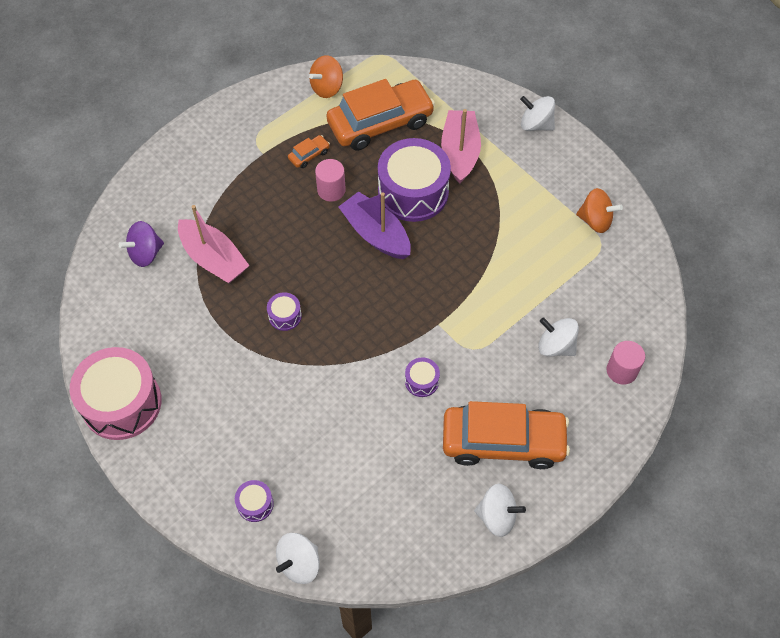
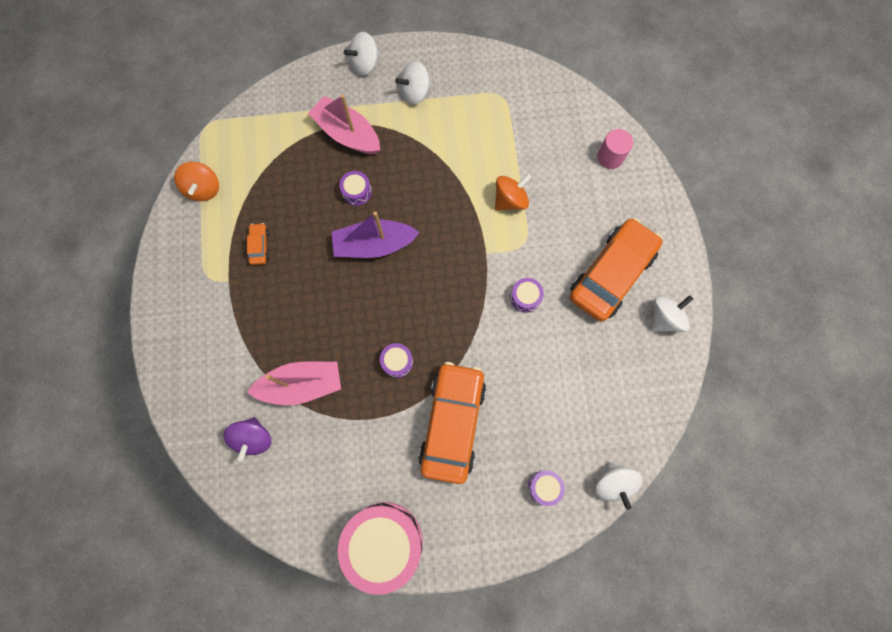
camera: 55 degrees left, 15 degrees up
pink cylinder [315,159,346,202] -> none
orange car [326,79,435,151] -> orange car moved to [418,362,486,484]
purple drum [378,138,451,222] -> purple drum [339,171,372,206], size x0.44
white spinning top [538,317,579,356] -> white spinning top moved to [395,61,432,105]
orange spinning top [576,188,623,233] -> orange spinning top moved to [495,174,531,210]

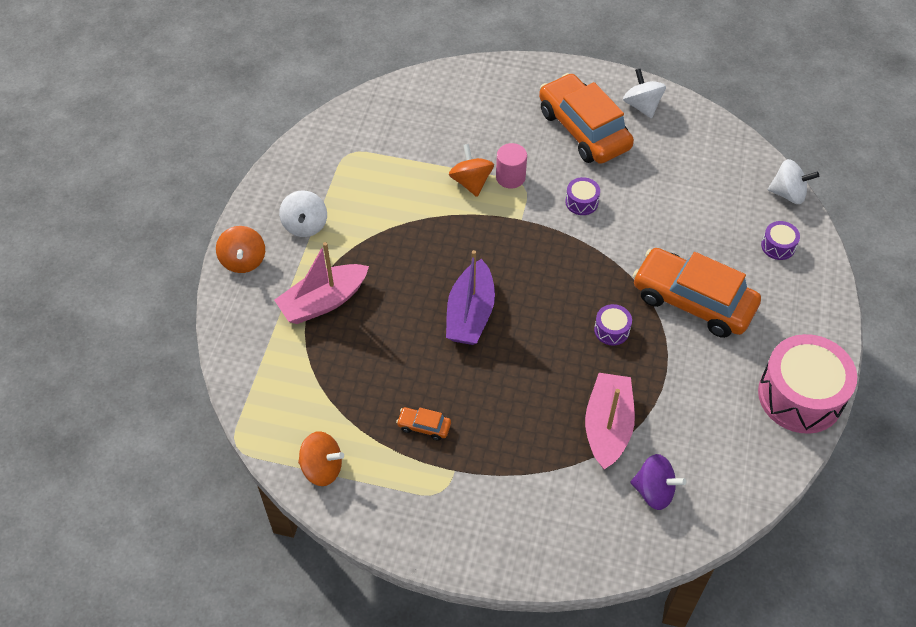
camera: 70 degrees left, 20 degrees down
purple drum [339,171,372,206] -> none
white spinning top [344,32,381,76] -> orange spinning top [216,226,265,273]
pink cylinder [597,129,633,169] -> pink cylinder moved to [496,143,527,189]

